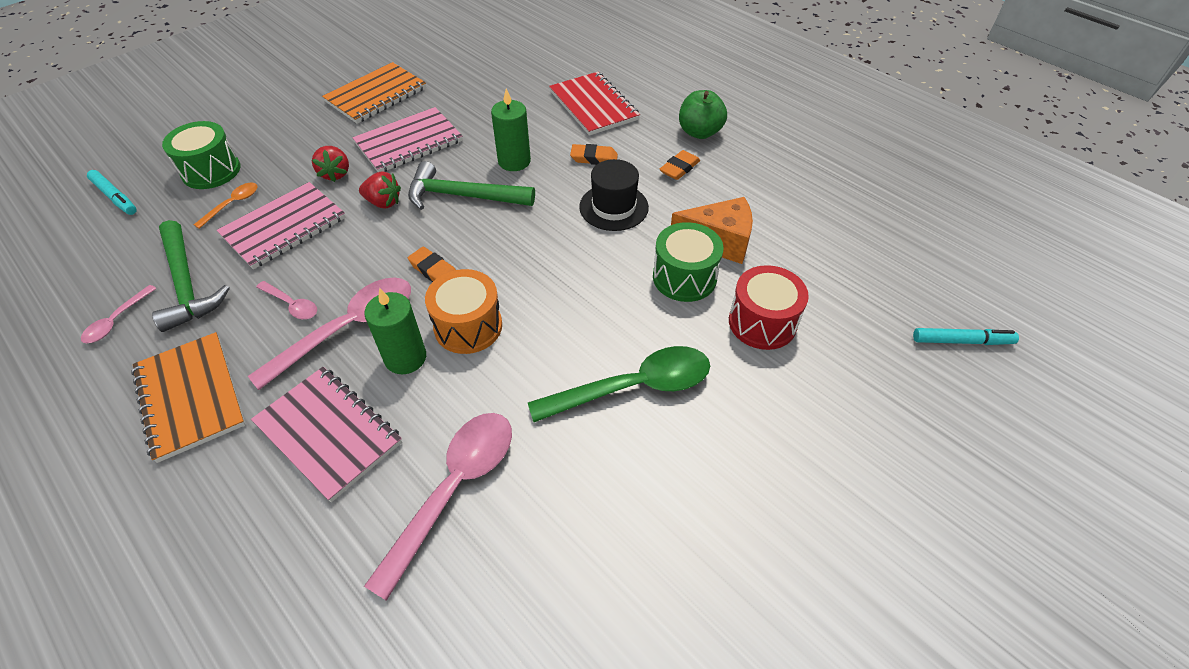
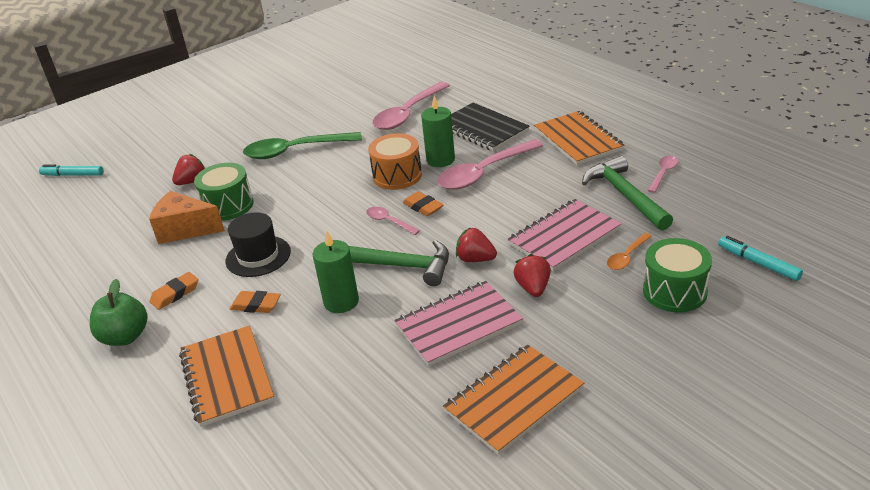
camera: 170 degrees left, 15 degrees down
pink notebook [251,367,402,502] -> black notebook [451,103,529,151]
pink spoon [256,281,317,319] -> pink spoon moved to [366,207,420,235]
red notebook [549,72,640,136] -> orange notebook [179,326,275,427]
red drum [729,265,809,350] -> red strawberry [172,154,205,185]

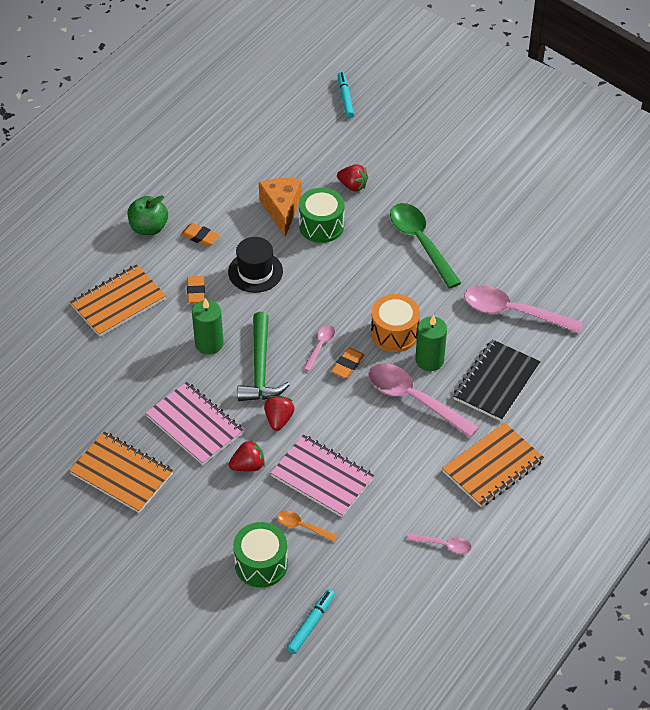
camera: 70 degrees right, 15 degrees up
green hammer [582,156,673,231] -> none

